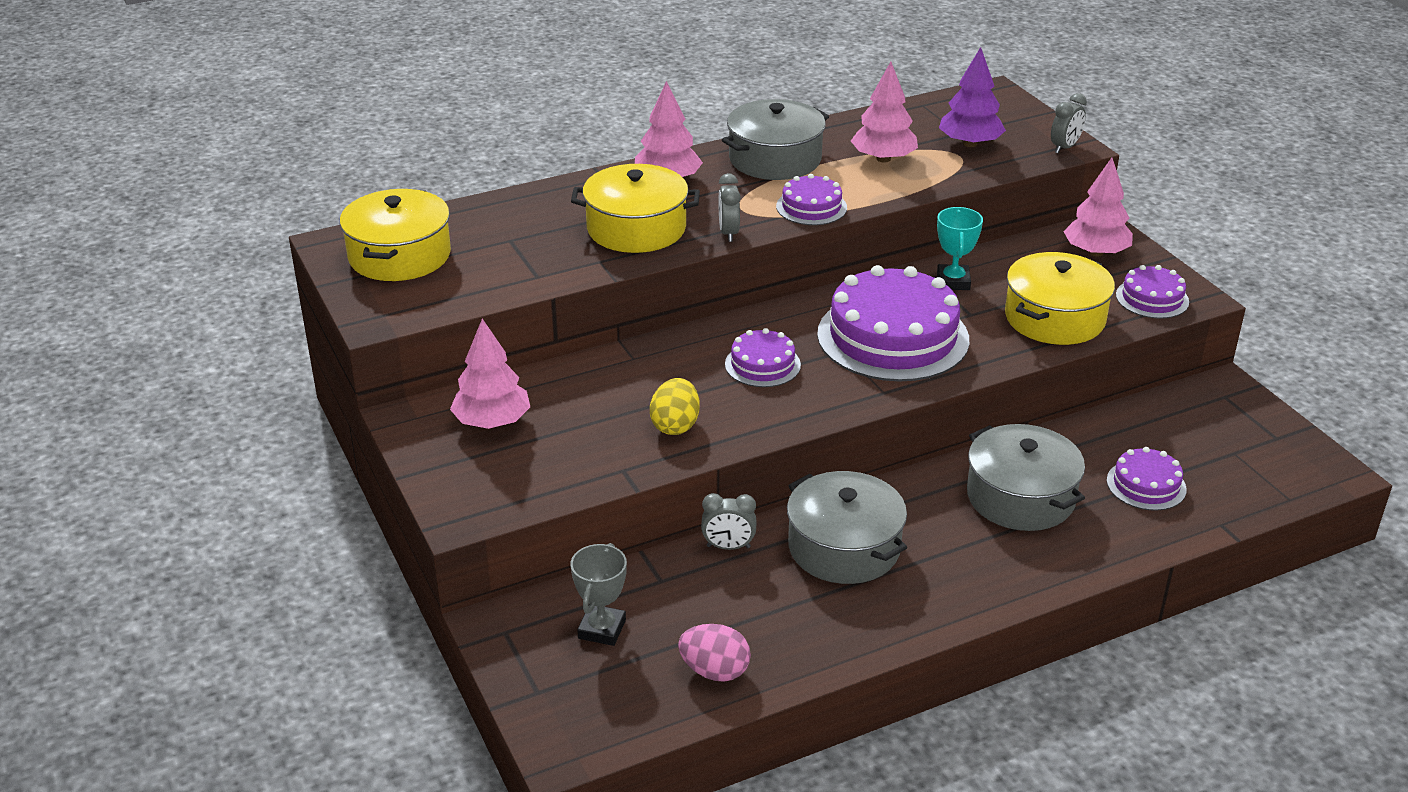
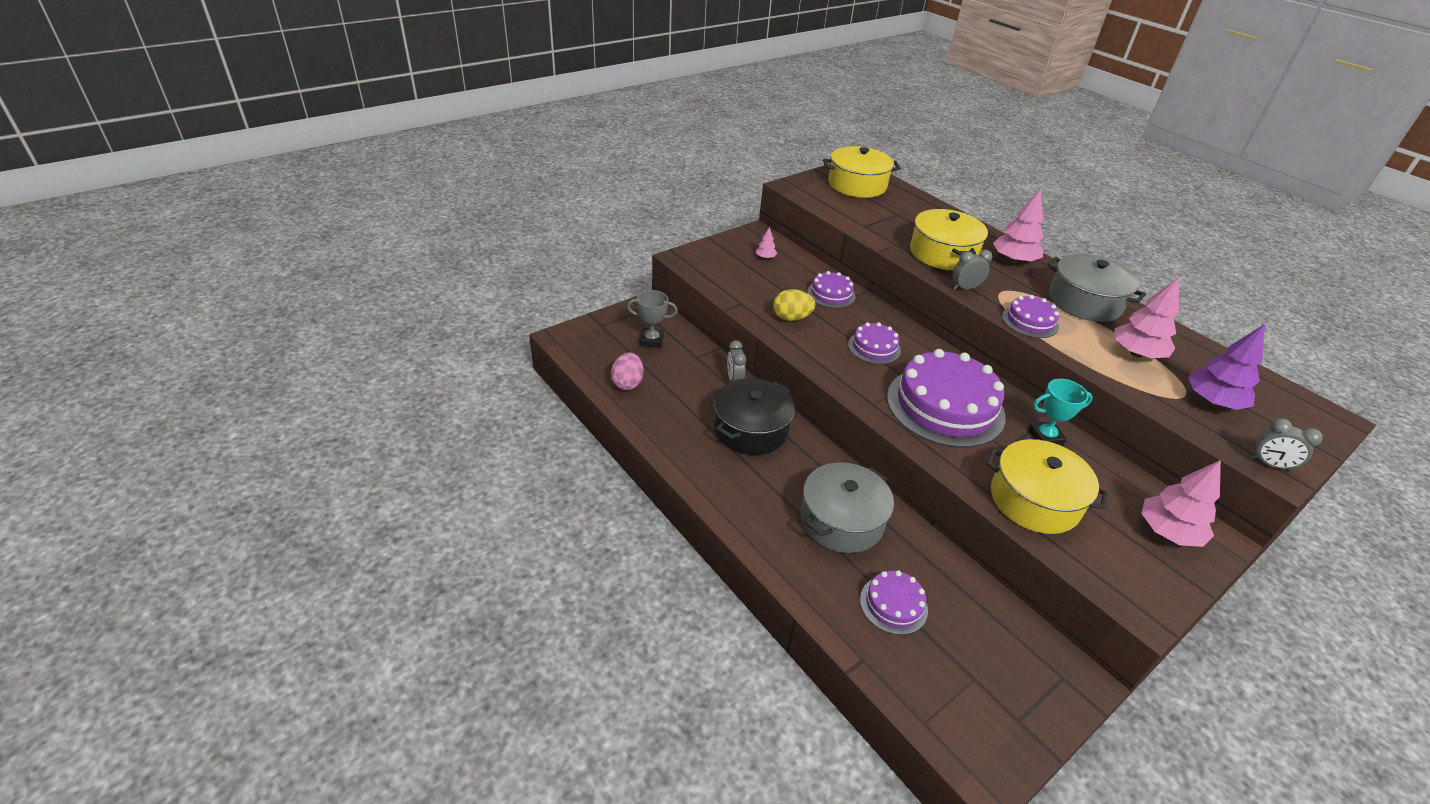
camera: 75 degrees right, 5 degrees up
pink tree [450,319,530,429] -> pink tree [756,227,777,259], size x0.48
grey pot [787,471,907,584] -> black pot [714,378,795,455]
purple cake [1116,265,1189,319] -> purple cake moved to [807,271,856,308]

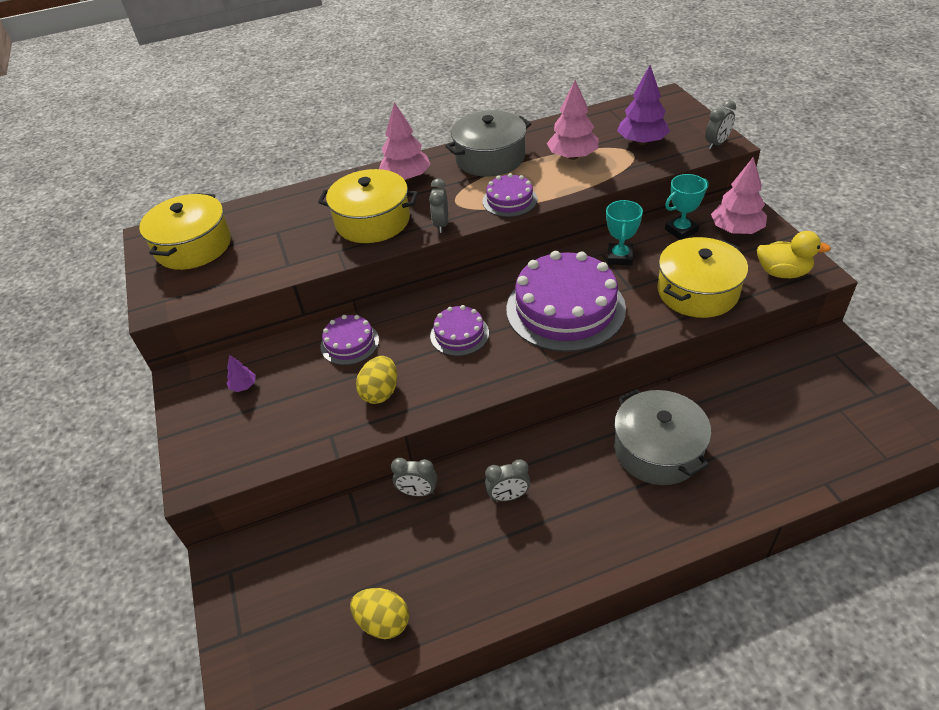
camera: 65 degrees left, 5 degrees up
pink egg [611,353,643,390] -> yellow egg [350,588,409,639]
grey trophy [627,290,678,348] -> none
black pot [714,378,795,455] -> grey clock [485,460,531,501]
pink tree [756,227,777,259] -> purple tree [227,355,256,392]
purple cake [860,570,928,635] -> none
none -> turquoise trophy [665,174,709,240]
none -> yellow duck [757,231,831,278]

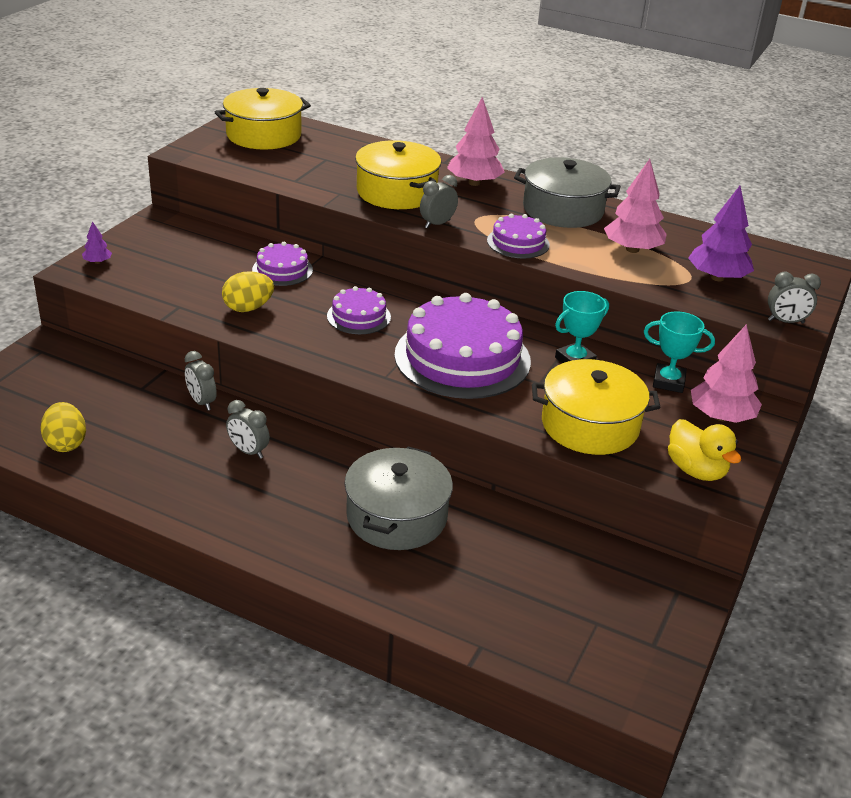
camera: 40 degrees right, 10 degrees down
purple tree [227,355,256,392] -> purple tree moved to [82,221,112,264]

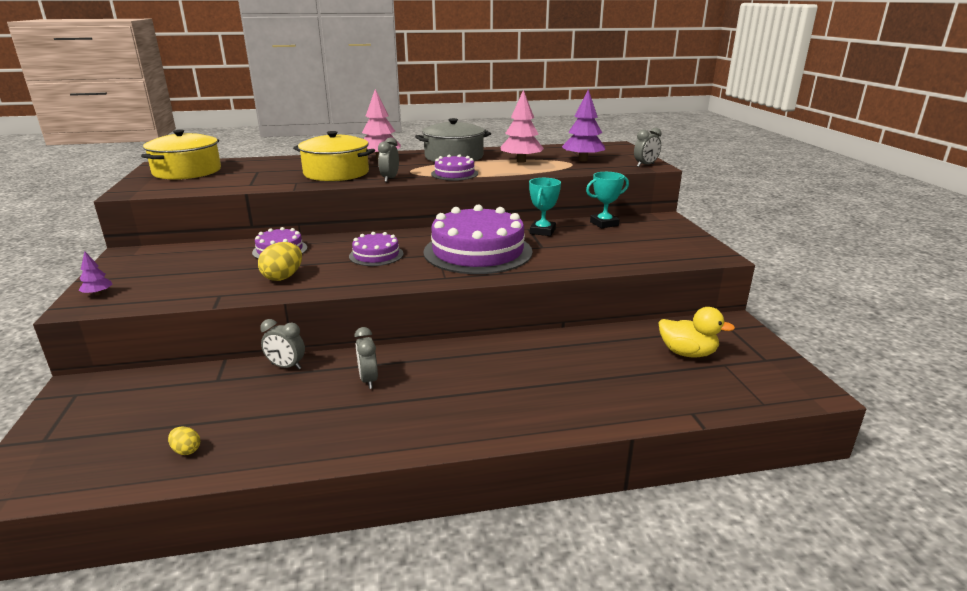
camera: 35 degrees left, 10 degrees down
yellow egg [40,402,86,452] -> yellow egg [168,426,200,455], size x0.54
grey clock [226,400,270,459] -> grey clock turned 75 degrees clockwise [354,327,378,389]
grey pot [344,447,453,550] -> none
yellow pot [532,359,661,455] -> none
yellow duck [668,419,741,481] -> yellow duck moved to [658,307,735,357]
pink tree [691,324,762,423] -> none

